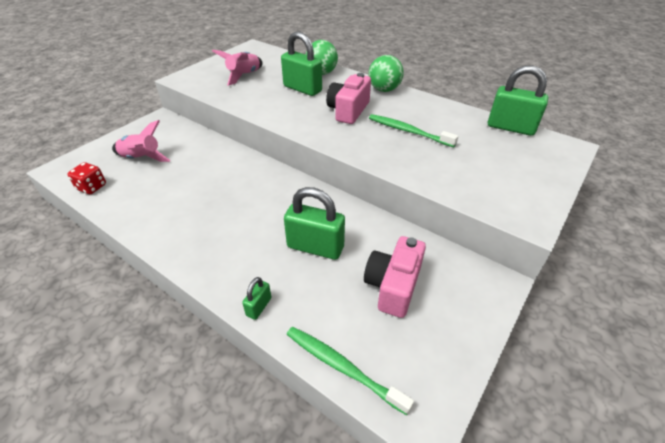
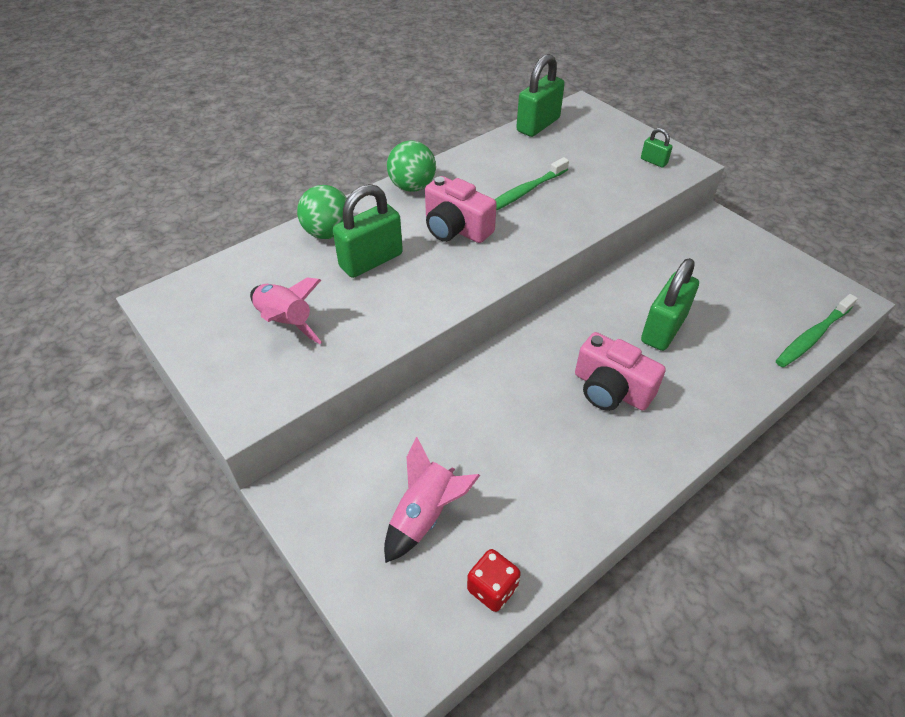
camera: 75 degrees left, 5 degrees up
green padlock [242,277,271,320] -> green padlock moved to [641,128,673,168]
pink camera [364,236,426,318] -> pink camera moved to [575,332,666,411]

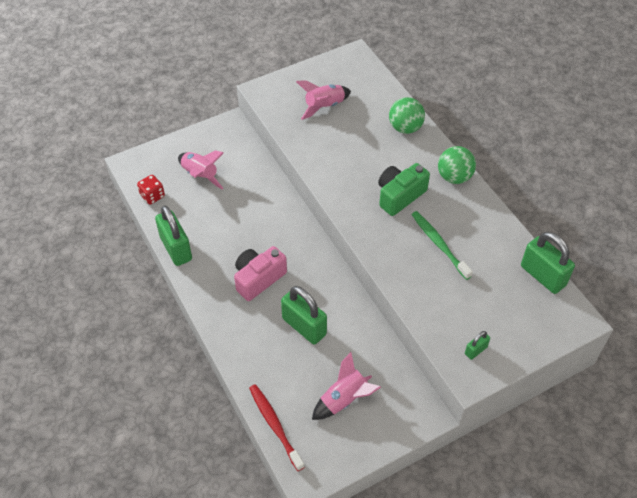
camera: 100 degrees right, 5 degrees up
green padlock [333,184,403,278] -> green padlock moved to [155,205,192,266]
pink camera [425,176,497,243] -> green camera [378,163,430,216]
green toothbrush [776,294,858,367] -> red toothbrush [249,384,304,471]
none -> pink rocket [312,352,381,420]

